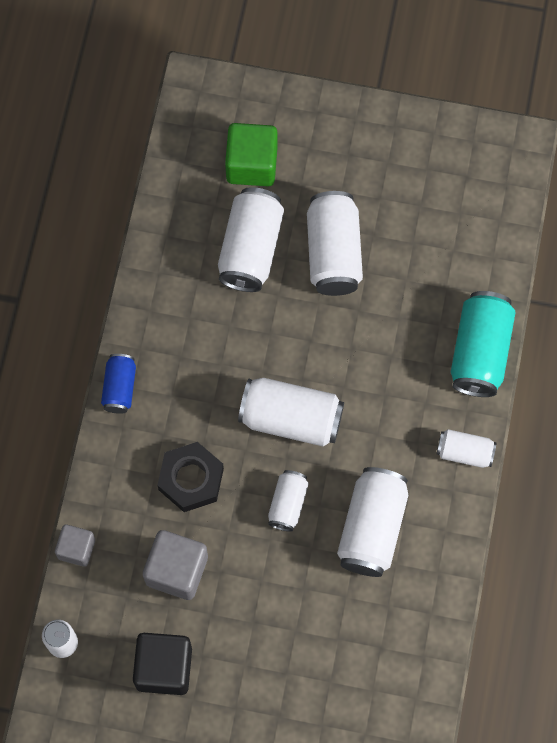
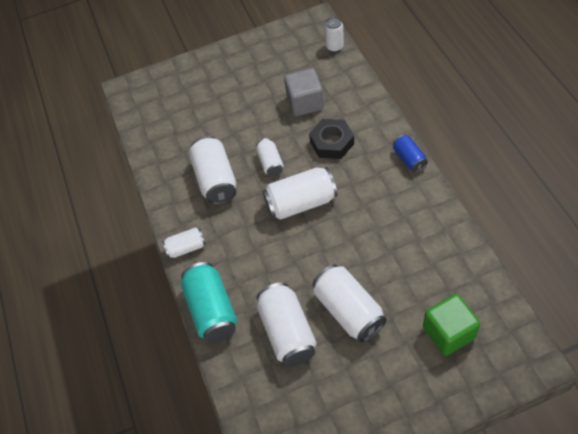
camera: 155 degrees right, 15 degrees down
grey cube [55,525,95,567] -> none
black cube [133,633,192,695] -> none
white can [218,187,284,292] -> white can moved to [256,283,317,367]

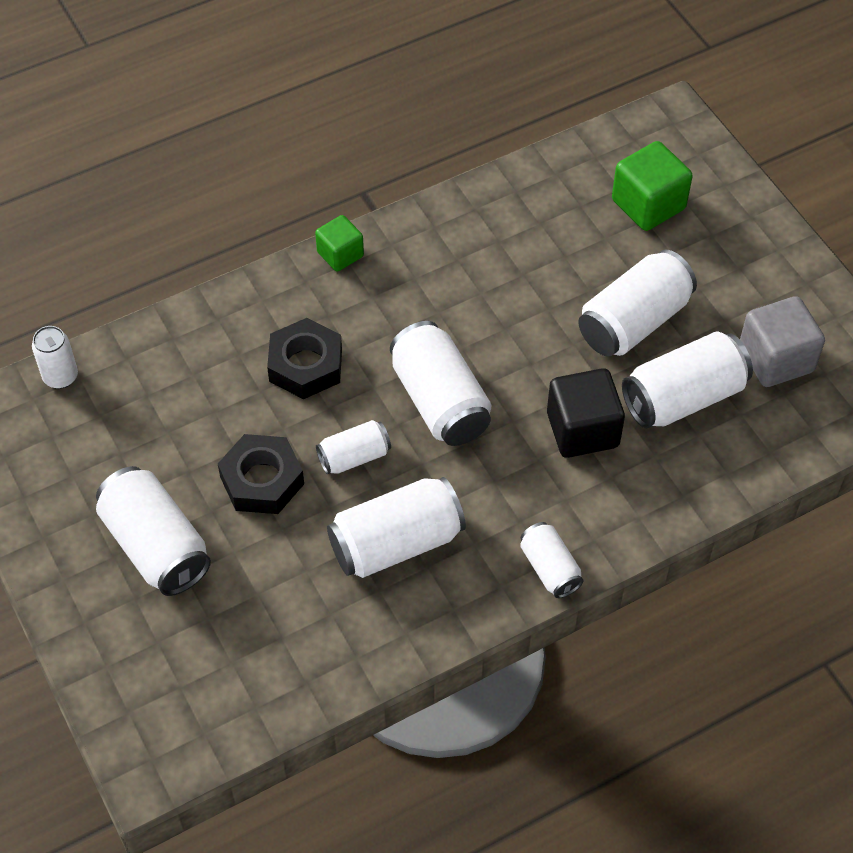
camera: 105 degrees left, 0 degrees up
turquoise can [181,262,237,343] -> none
grey cube [284,68,324,116] -> grey cube moved to [740,296,825,387]
blue can [393,135,428,172] -> green cube [315,215,364,272]
none -> white can [96,466,211,596]
none -> black nut [218,434,304,514]
none -> black cube [547,368,625,458]

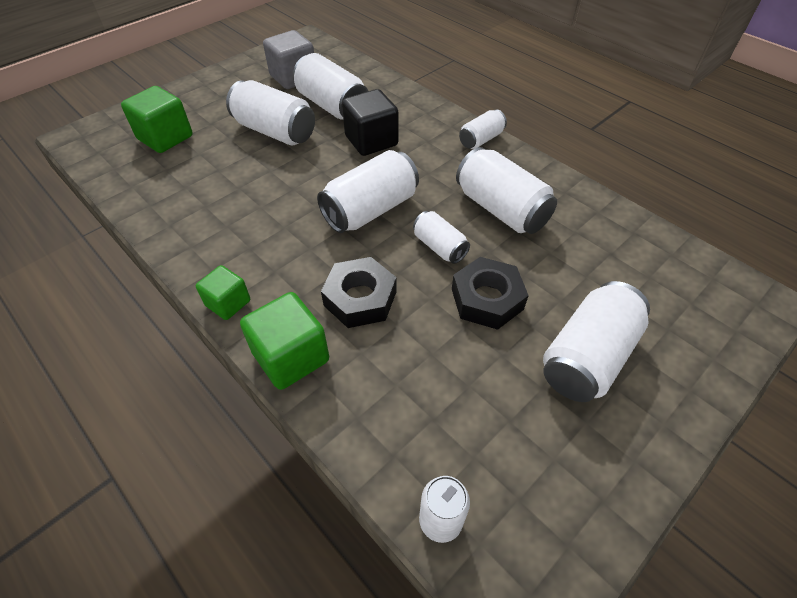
camera: 105 degrees left, 5 degrees down
none -> green cube [240,292,329,390]

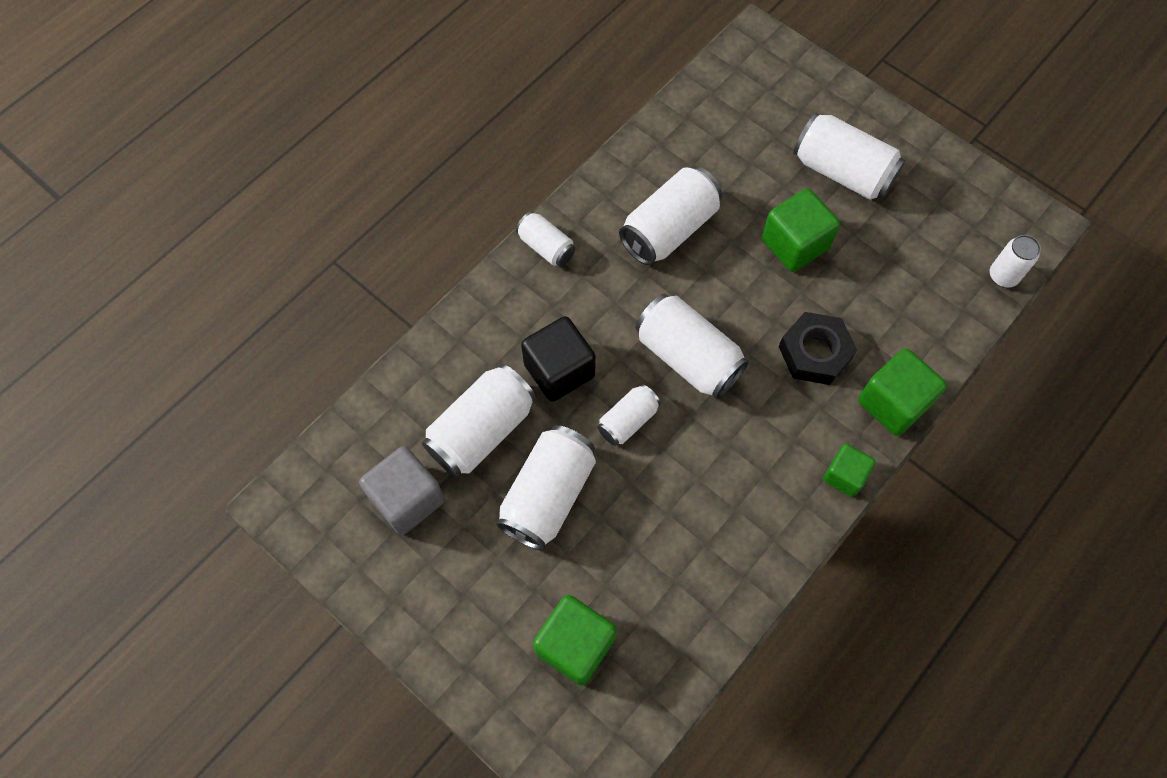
camera: 95 degrees left, 15 degrees up
white can [413,211,470,264] -> white can moved to [597,384,661,446]
black nut [452,257,529,330] -> green cube [762,189,840,272]

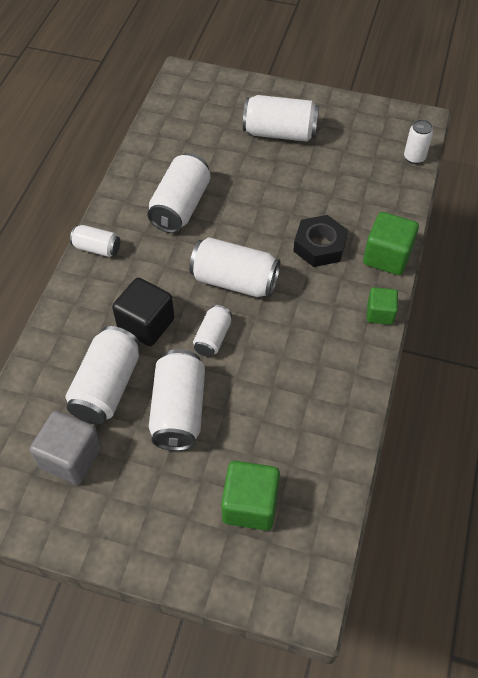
camera: 25 degrees left, 10 degrees down
green cube [762,189,840,272] -> none

